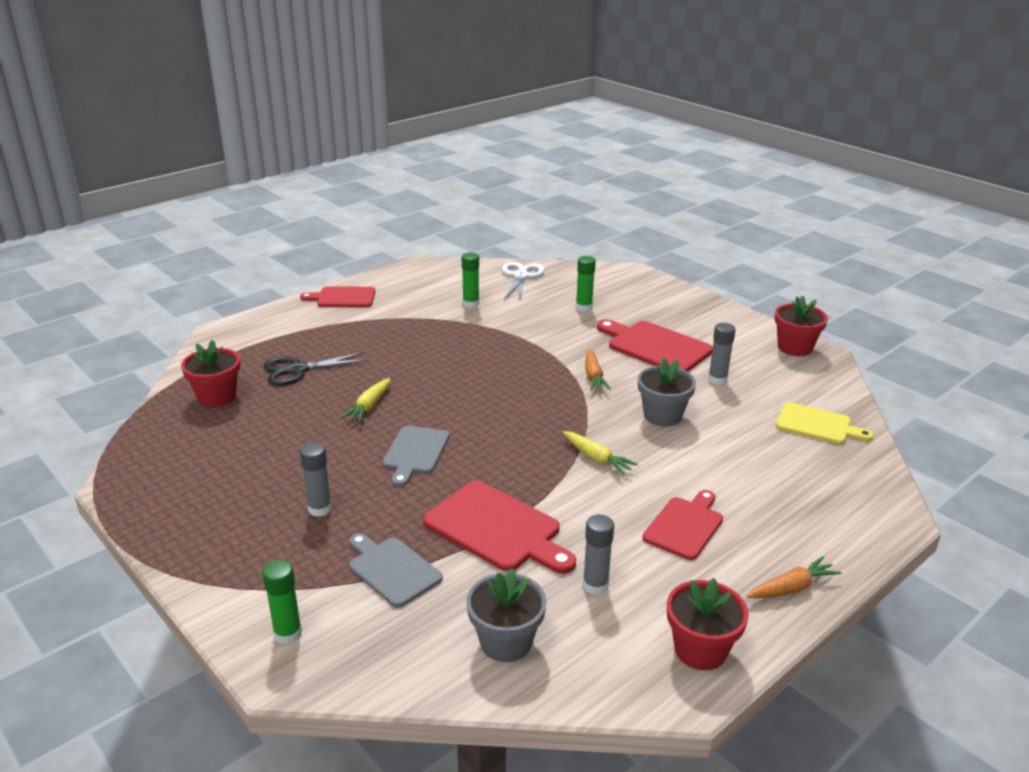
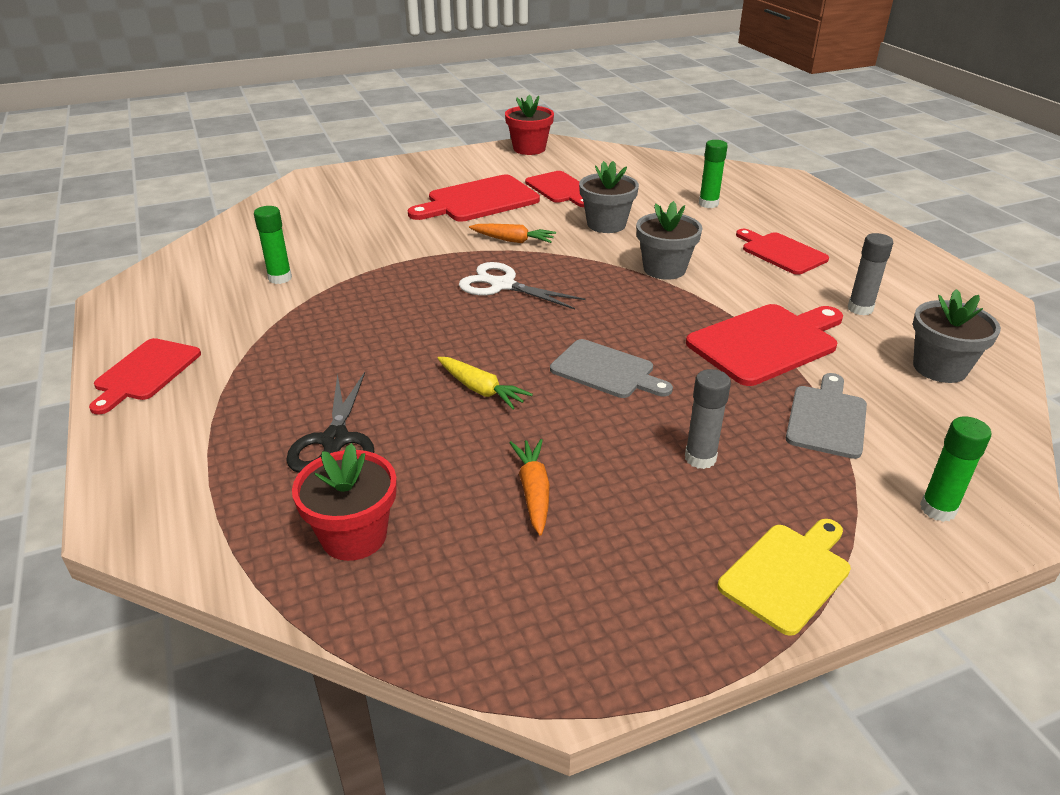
camera: 70 degrees left, 5 degrees up
grey cutting board [349,533,443,608] -> grey cutting board turned 135 degrees clockwise [786,373,867,459]
white scissors [502,262,545,301] -> white scissors moved to [459,262,586,309]
yellow carrot [563,431,638,475] -> grey flower pot [636,201,703,280]
green glue stick [576,256,596,312] -> green glue stick moved to [699,140,728,208]
red flower pot [667,578,749,670] -> none
grey glue stick [708,323,736,385] -> red cutting board [525,171,584,207]
orange carrot [747,556,841,598] -> orange carrot moved to [509,439,550,536]
yellow cutting board [776,402,874,444] -> yellow cutting board moved to [718,519,851,636]

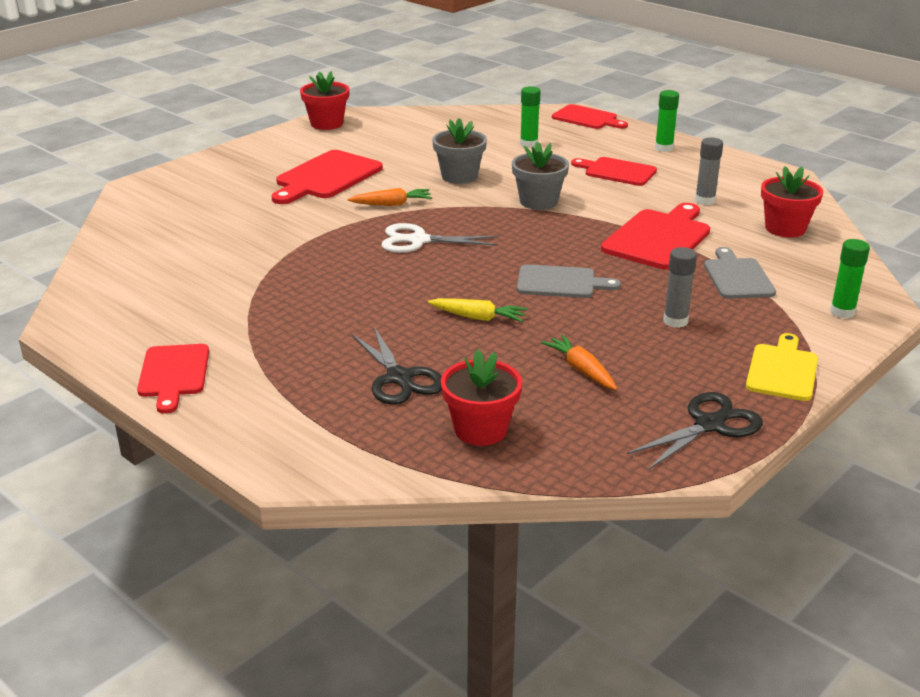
camera: 25 degrees left, 5 degrees down
green glue stick [254,206,292,284] -> green glue stick moved to [655,90,679,152]
red cutting board [525,171,584,207] -> red cutting board moved to [552,104,628,129]
grey flower pot [913,289,1001,383] -> red flower pot [761,166,823,237]
none -> black scissors [627,392,763,470]

